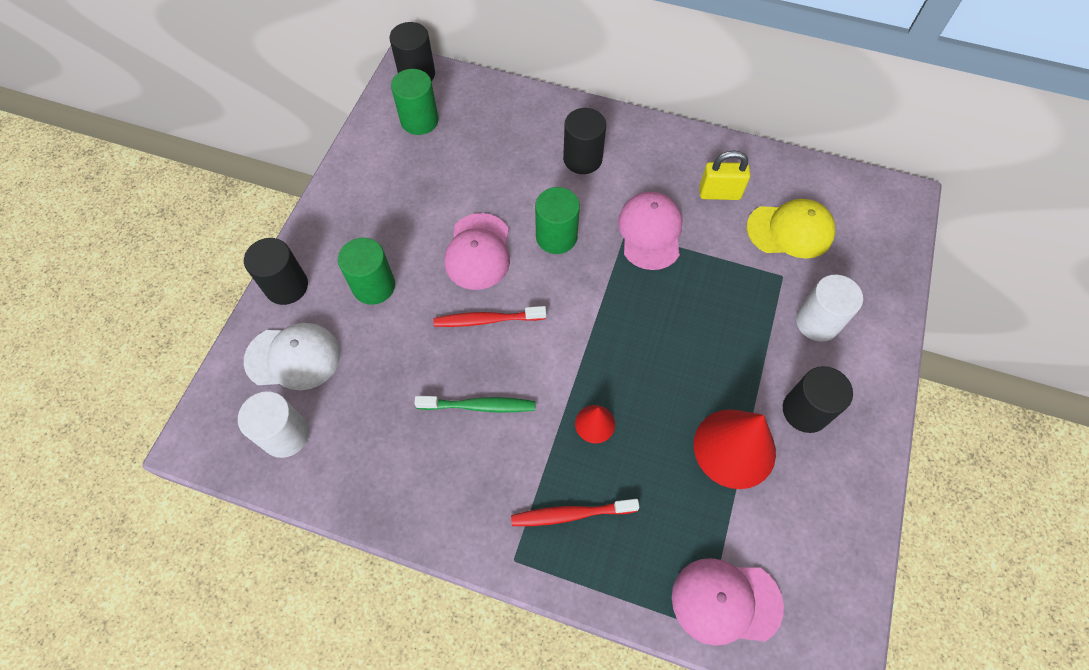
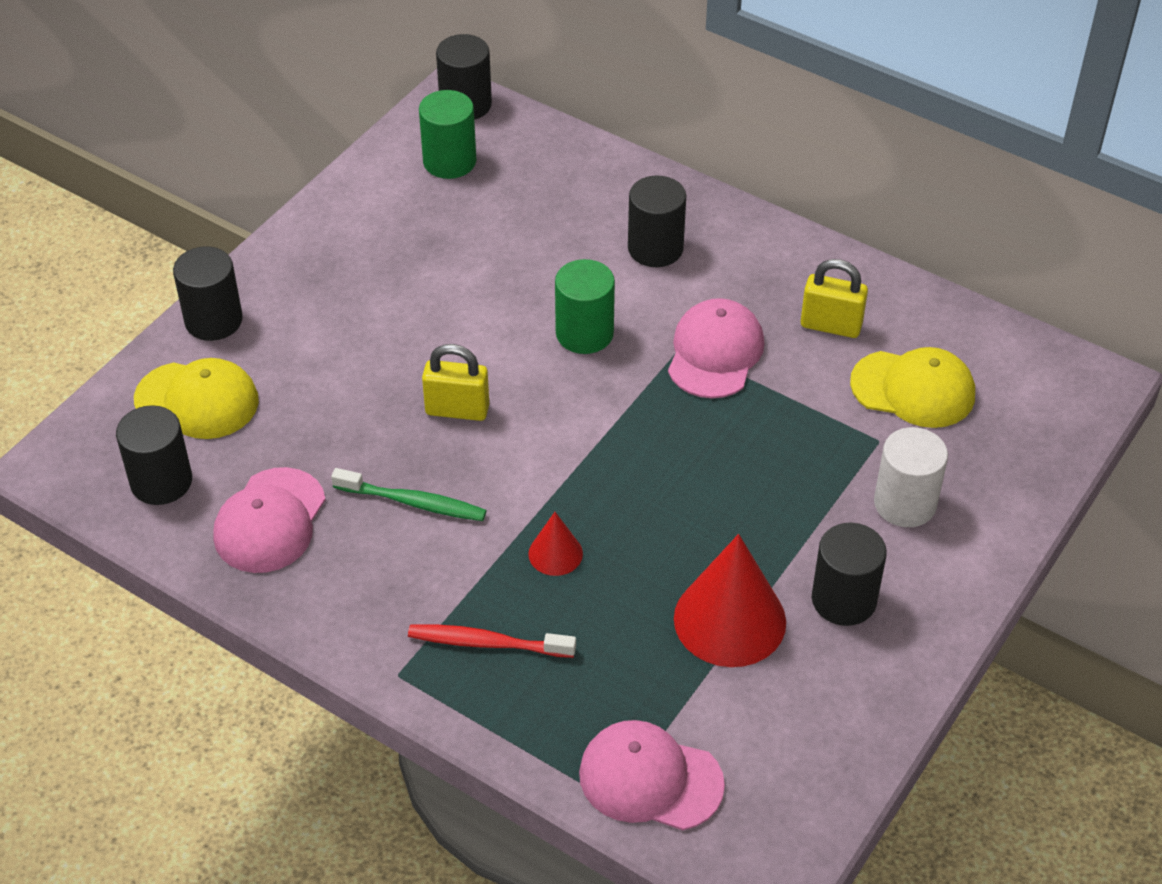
camera: 15 degrees right, 15 degrees down
white cylinder [238,391,309,458] -> black cylinder [116,405,192,505]
white cap [244,323,340,390] -> yellow cap [134,358,259,439]
green cylinder [338,238,395,305] -> none
red toothbrush [433,306,546,327] -> yellow padlock [422,344,489,421]
pink cap [444,213,510,290] -> pink cap moved to [213,467,326,573]

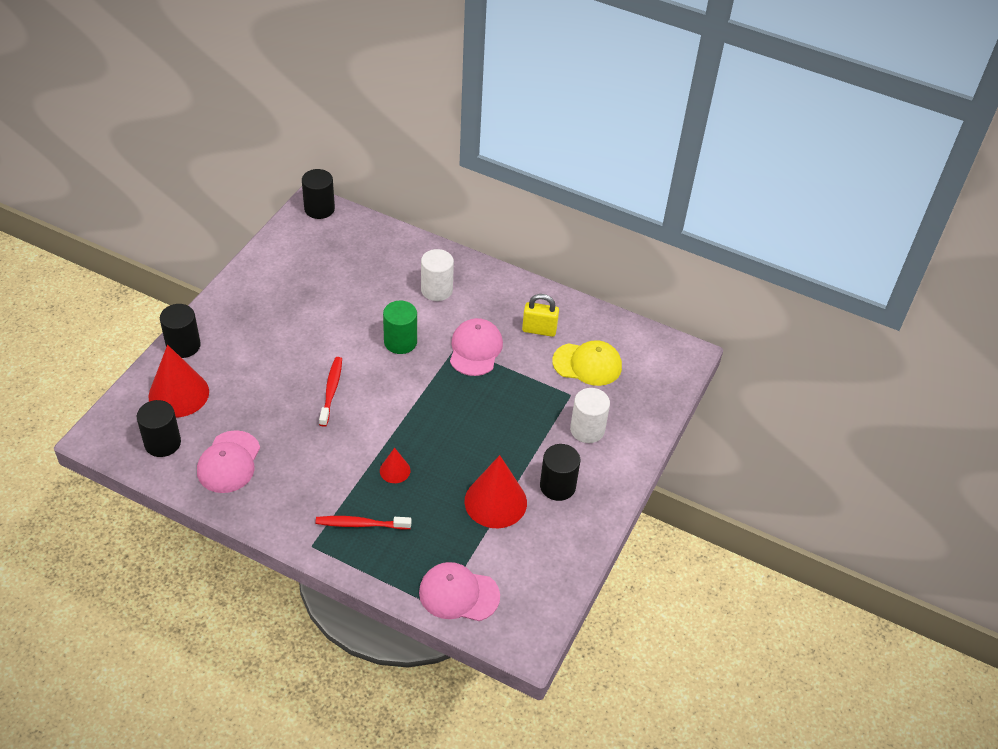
camera: 10 degrees left, 0 degrees up
yellow cap [134,358,259,439] -> red cone [148,345,209,417]
green toothbrush [331,468,487,521] -> none
green cylinder [419,90,476,179] -> none
yellow padlock [422,344,489,421] -> red toothbrush [319,357,342,427]
black cylinder [628,175,686,267] -> white cylinder [421,249,454,301]

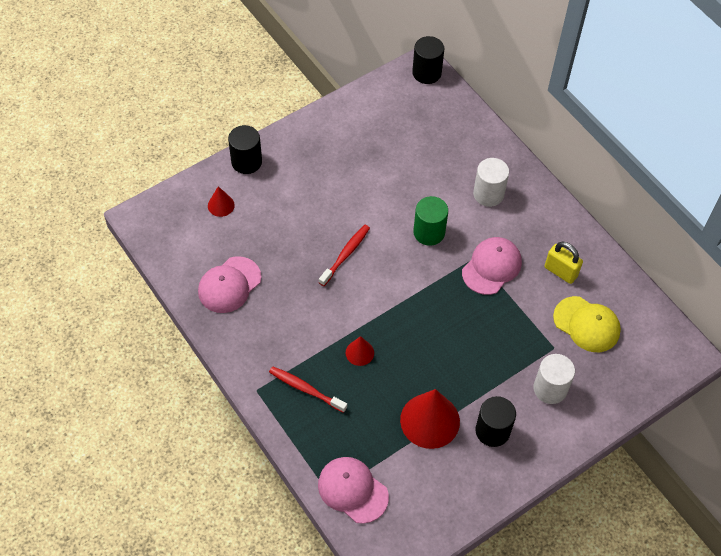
camera: 30 degrees right, 10 degrees up
black cylinder [137,400,181,457] -> none
red cone [148,345,209,417] -> red cone [208,186,235,217], size x0.50

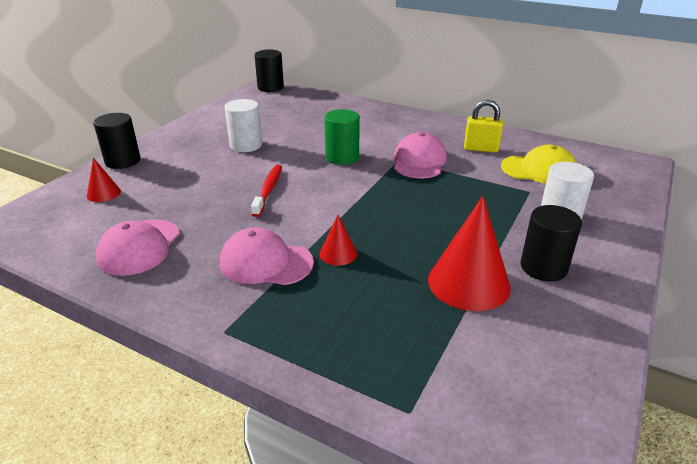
camera: 25 degrees left, 25 degrees down
red toothbrush [269,366,347,413] -> none
pink cap [318,457,389,524] -> pink cap moved to [220,227,314,285]
white cylinder [473,158,509,207] -> white cylinder moved to [224,99,262,152]

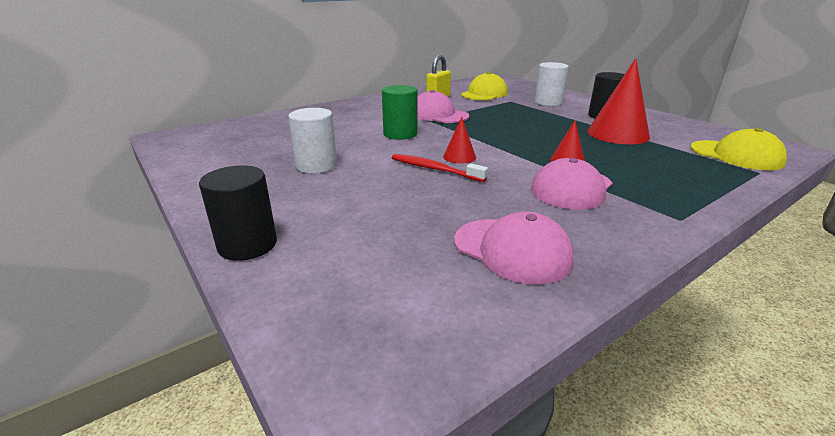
camera: 65 degrees left, 5 degrees down
red cone [87,158,121,202] -> red cone moved to [443,117,476,163]
black cylinder [254,50,284,92] -> none
none -> yellow cap [690,128,787,170]

